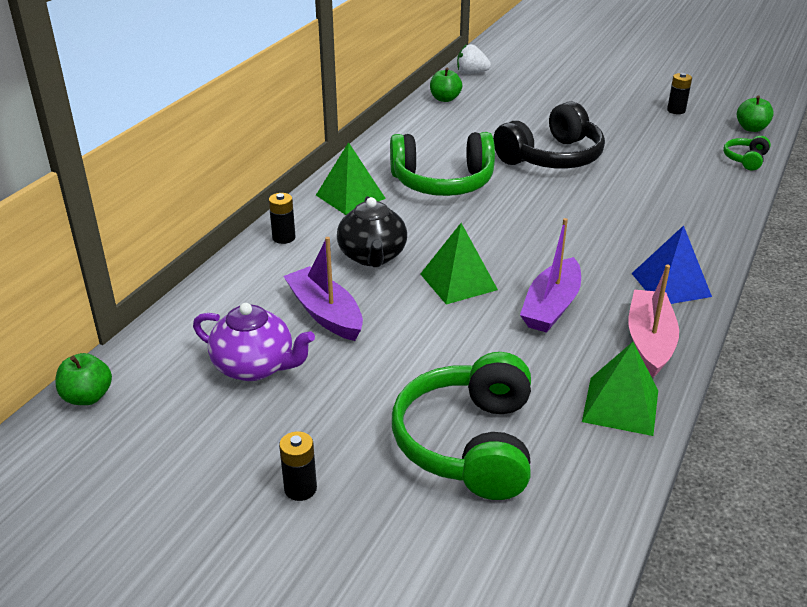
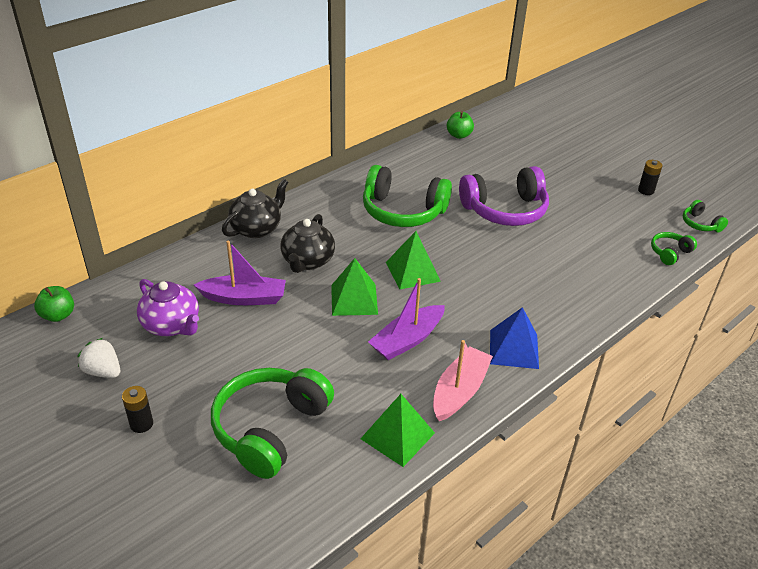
camera: 20 degrees right, 5 degrees up
black battery [269,193,296,244] -> black teapot [222,179,288,238]
purple boat [283,237,363,341] -> purple boat turned 105 degrees clockwise [194,240,286,305]
green pyramid [316,142,386,215] -> green pyramid moved to [386,231,441,289]
white strawberry [457,44,491,74] -> white strawberry moved to [77,338,120,378]
black headphones [493,101,605,168] -> purple headphones [459,166,549,226]
green apple [737,95,774,132] -> green headphones [683,200,728,232]

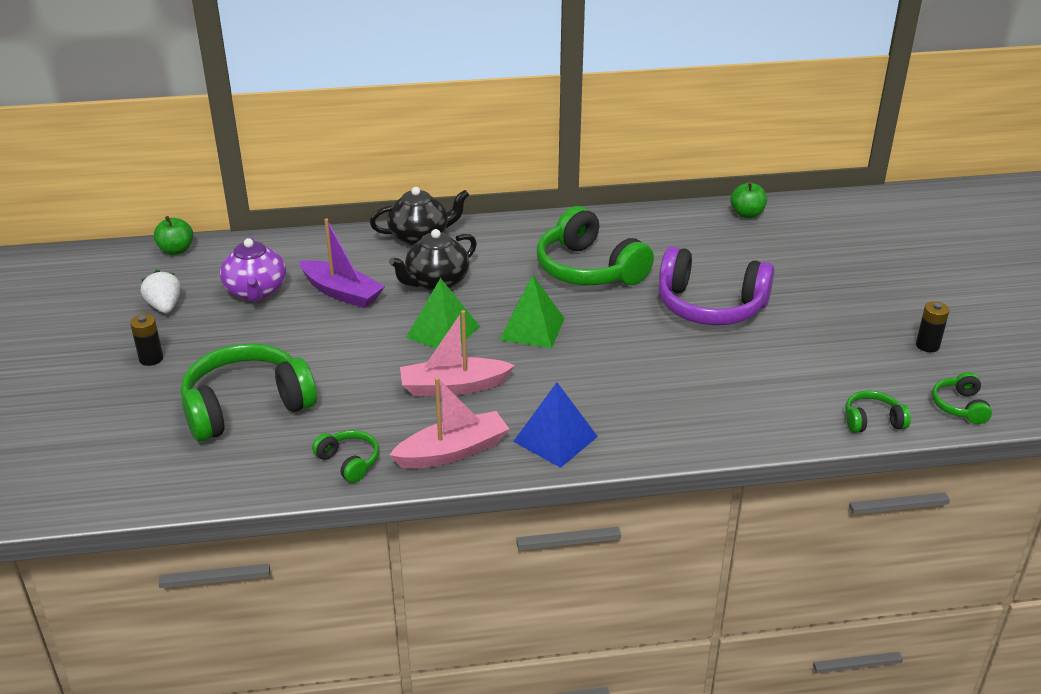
camera: 35 degrees right, 5 degrees down
green pyramid [361,394,435,467] -> green headphones [312,430,379,483]
purple boat [368,278,445,360] -> pink boat [400,310,515,396]

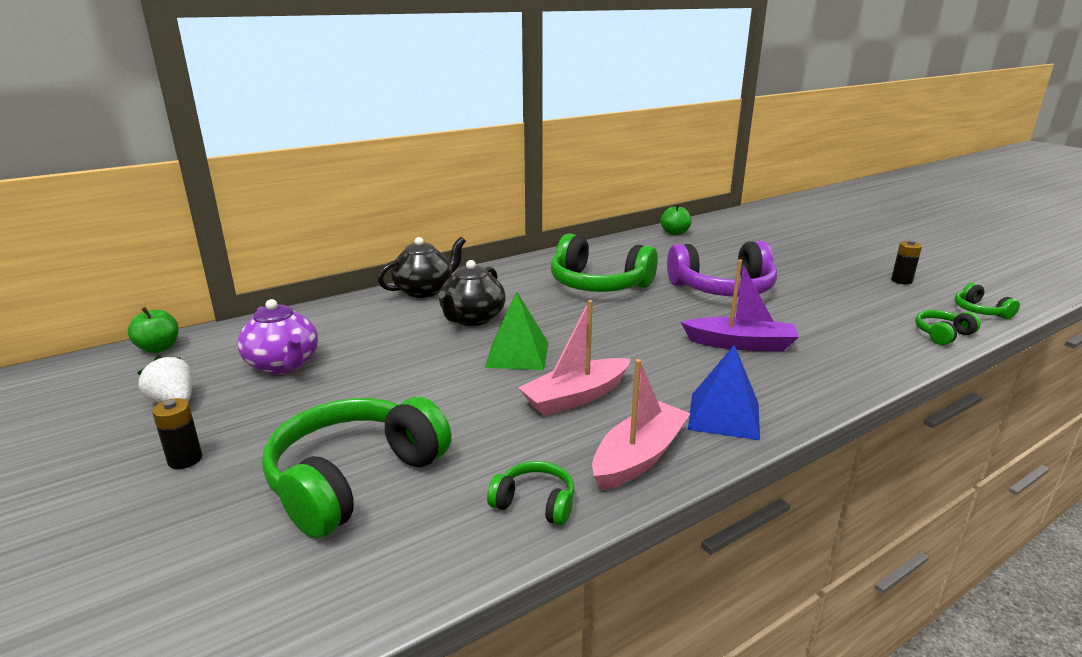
camera: 25 degrees left, 10 degrees down
purple boat [299,218,385,308] -> purple boat moved to [681,259,799,351]
green pyramid [499,275,565,348] -> none

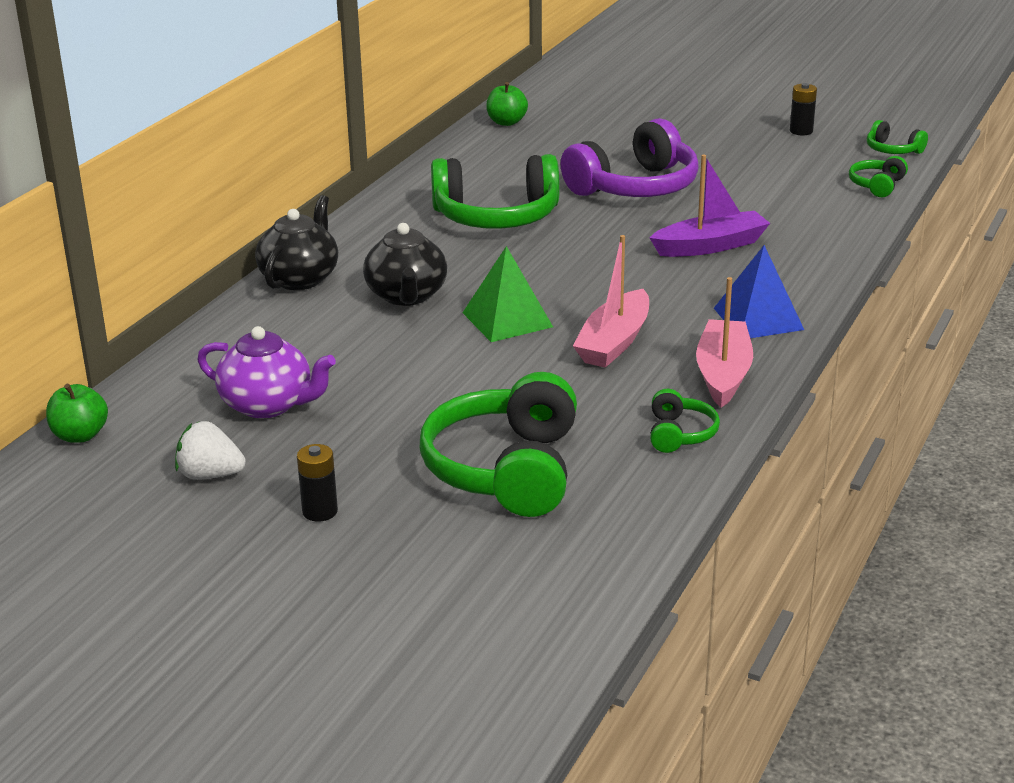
camera: 30 degrees left, 5 degrees up
green headphones [487,461,575,526] -> green headphones turned 105 degrees clockwise [650,389,720,453]

